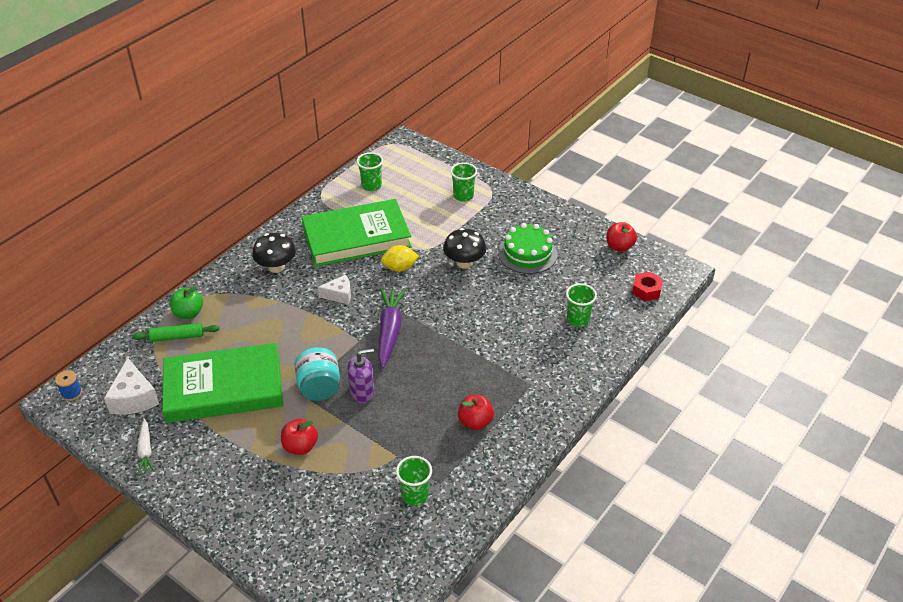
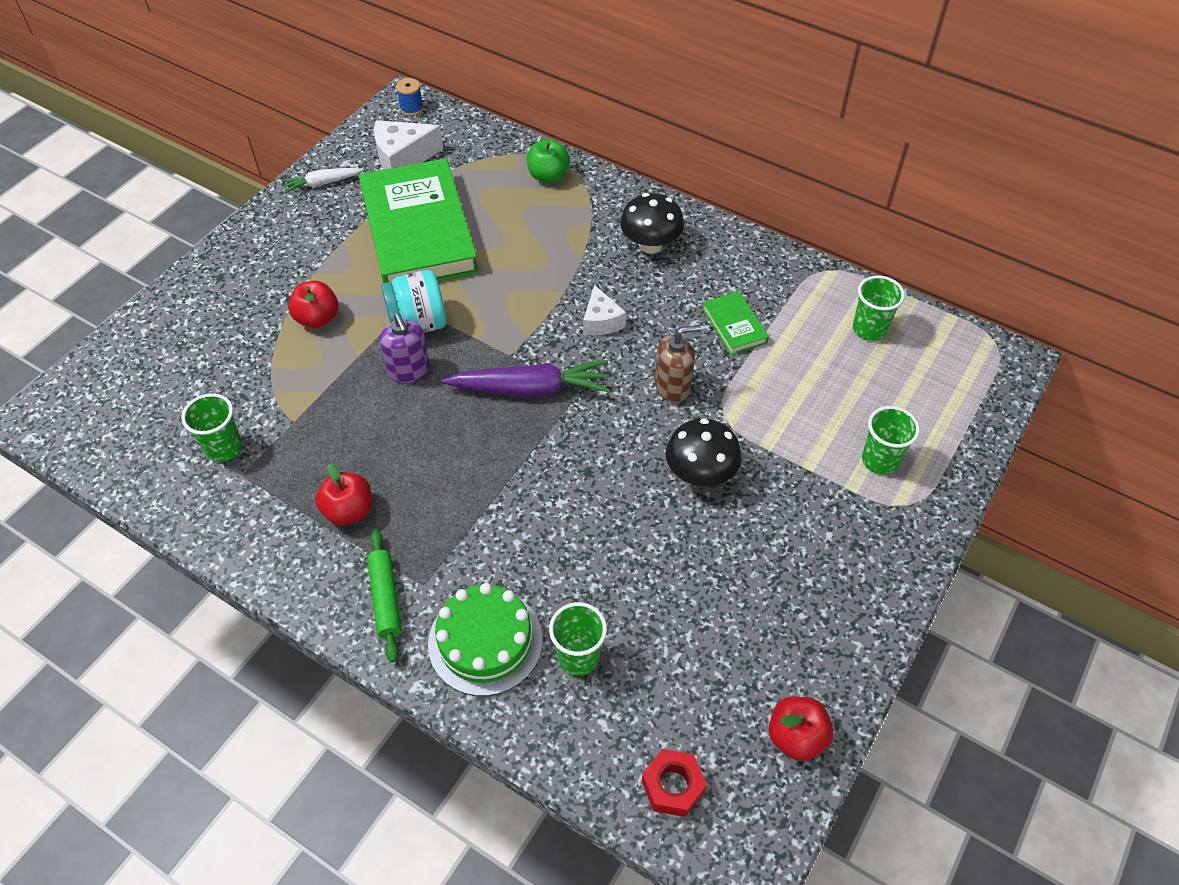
camera: 85 degrees right, 10 degrees up
green rolling pin [132,323,220,342] -> green rolling pin moved to [367,529,402,663]
green book [302,199,412,267] -> green book [702,291,769,355], size x0.42
yellow lemon [381,245,419,272] -> brown soap dispenser [655,325,701,403]
green cake [498,223,557,274] -> green cake moved to [428,583,543,696]

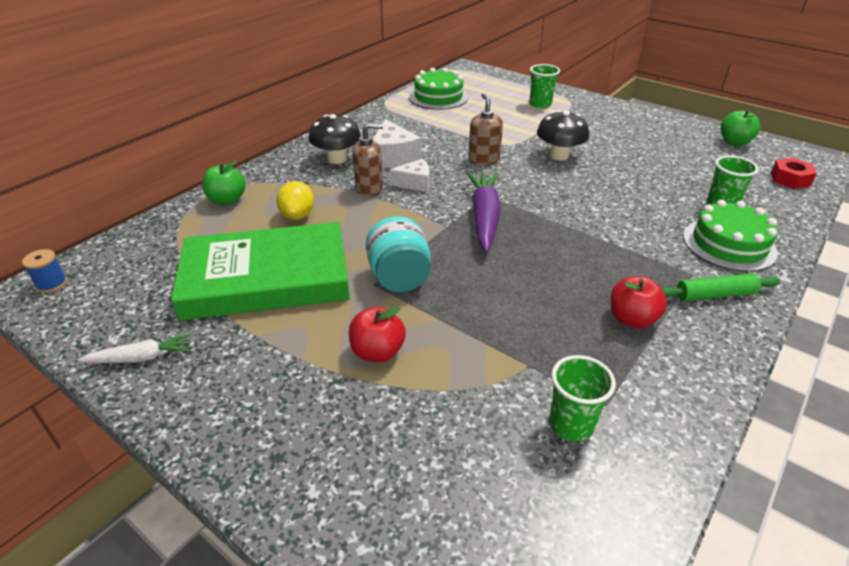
camera: 85 degrees left, 15 degrees down
white carrot [281,168,363,193] -> white carrot turned 90 degrees counterclockwise [78,333,191,363]
white cheese [374,120,443,169] -> white cheese moved to [373,119,421,168]
purple soap dispenser [380,313,430,383] -> none
green book [702,291,769,355] -> none
red apple [769,697,834,761] -> green apple [720,110,760,146]
green cup [853,276,905,341] -> green cake [409,68,468,110]
none -> yellow lemon [276,181,314,220]
none -> brown soap dispenser [352,123,383,197]

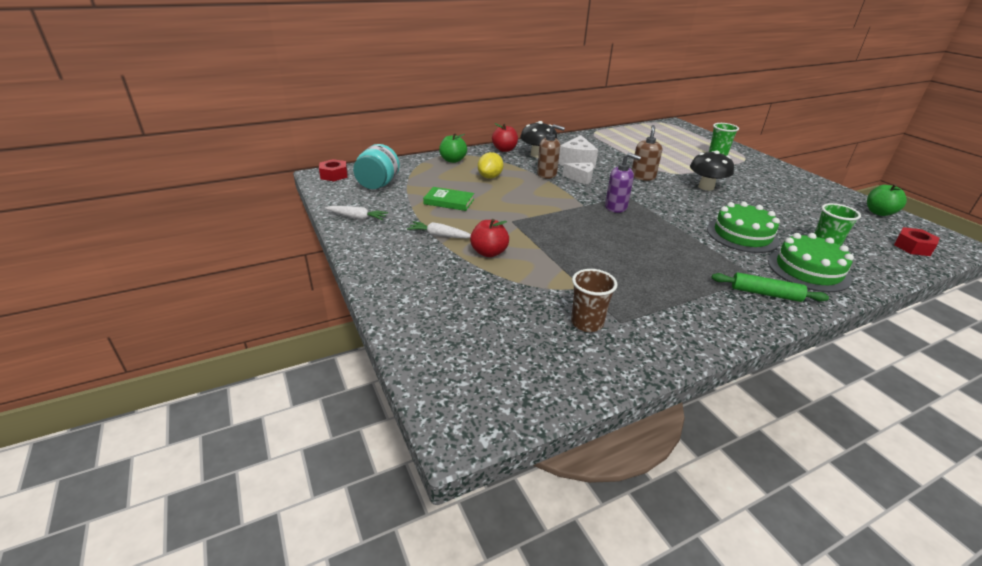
camera: 25 degrees right, 5 degrees down
blue spool [22,249,68,293] -> red nut [319,159,347,181]
green book [171,222,350,320] -> green book [423,187,474,211], size x0.42
turquoise jar [366,216,431,292] -> turquoise jar moved to [353,144,400,189]
green cake [409,68,468,110] -> green cake moved to [707,202,780,253]
purple carrot [466,172,501,253] -> purple soap dispenser [605,153,641,213]
green cup [549,355,616,442] -> brown cup [571,269,617,332]
red apple [611,276,667,329] -> red apple moved to [492,123,518,152]
none -> white carrot [407,221,471,238]

